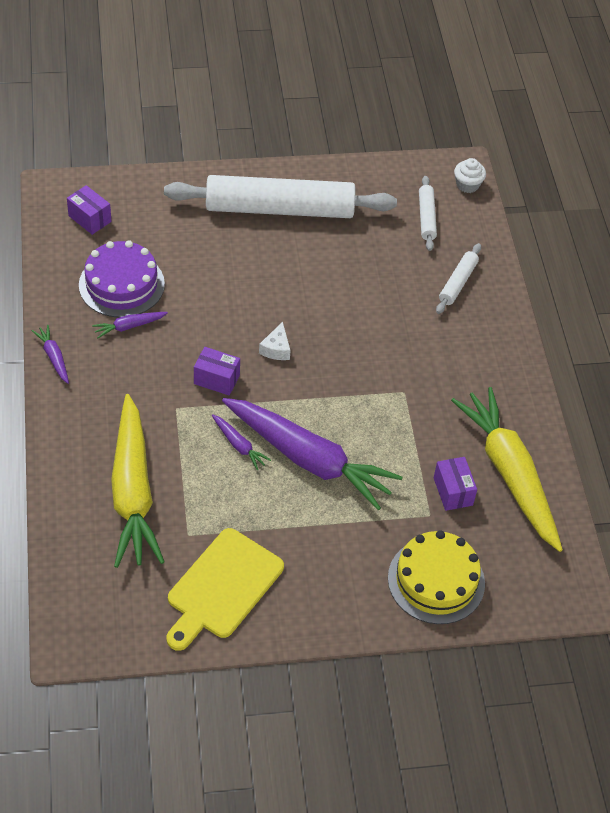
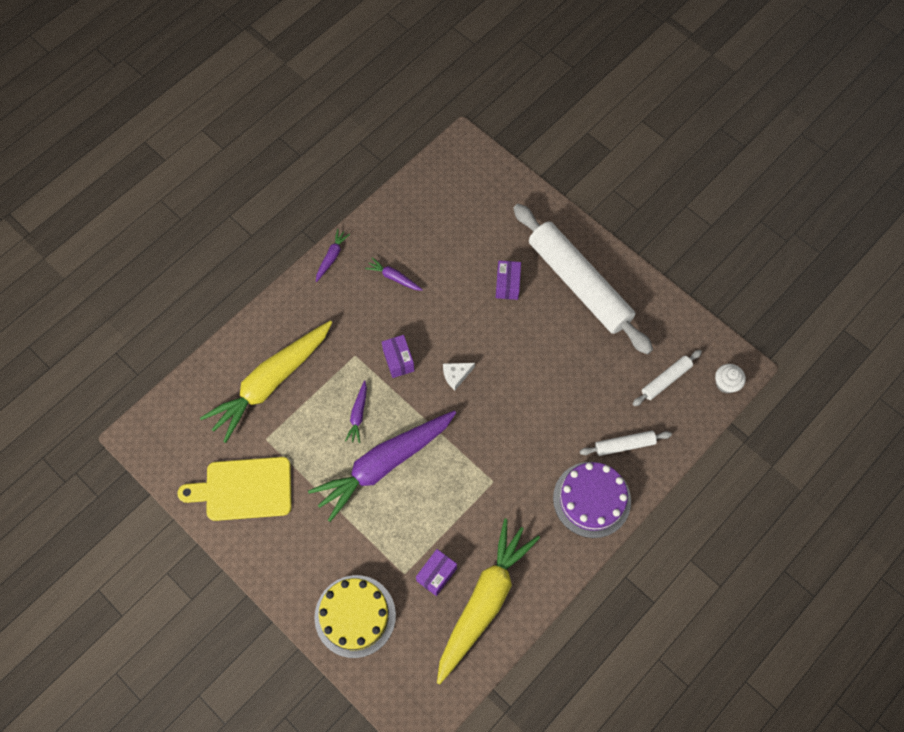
camera: 55 degrees right, 15 degrees up
purple box [67,185,112,235] -> purple box moved to [496,261,521,300]
purple cake [79,240,165,317] -> purple cake moved to [553,462,631,538]
purple carrot [222,398,402,510] -> purple carrot turned 60 degrees clockwise [308,411,456,522]

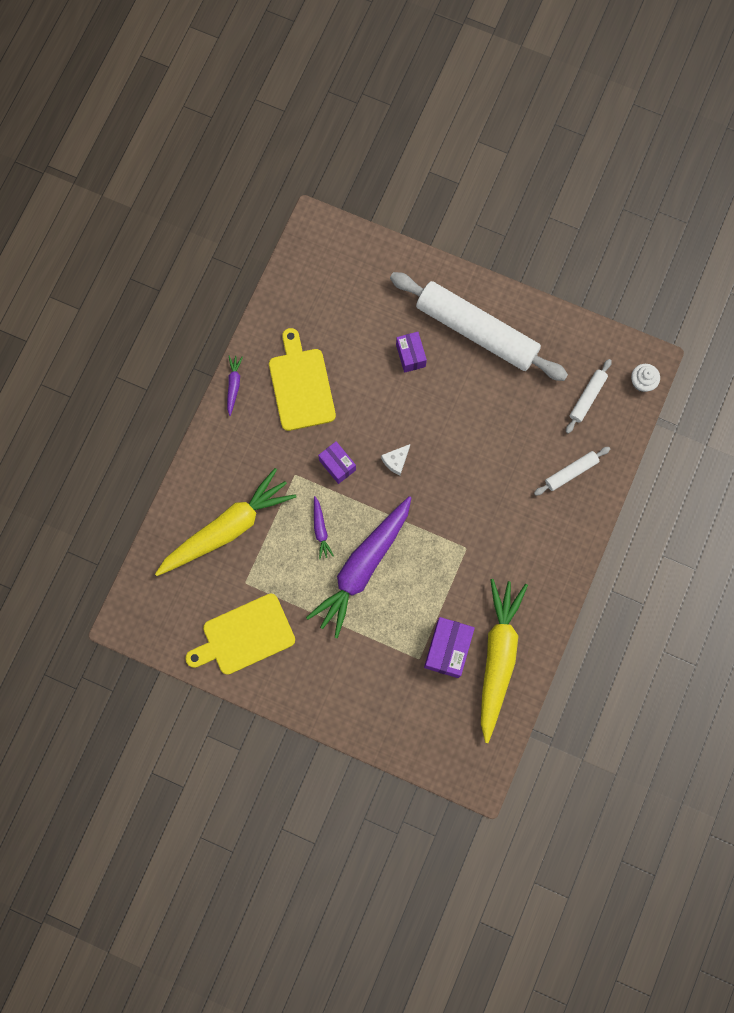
camera: 20 degrees left, 10 degrees up
yellow carrot [200,321,332,443] -> yellow carrot turned 150 degrees counterclockwise [155,468,296,576]
yellow cake [314,575,396,658] -> none
purple carrot [365,257,423,291] -> yellow cutting board [269,328,336,431]
purple box [416,549,457,596] -> purple box [424,617,475,678], size x1.53
purple cake [553,462,631,538] -> none

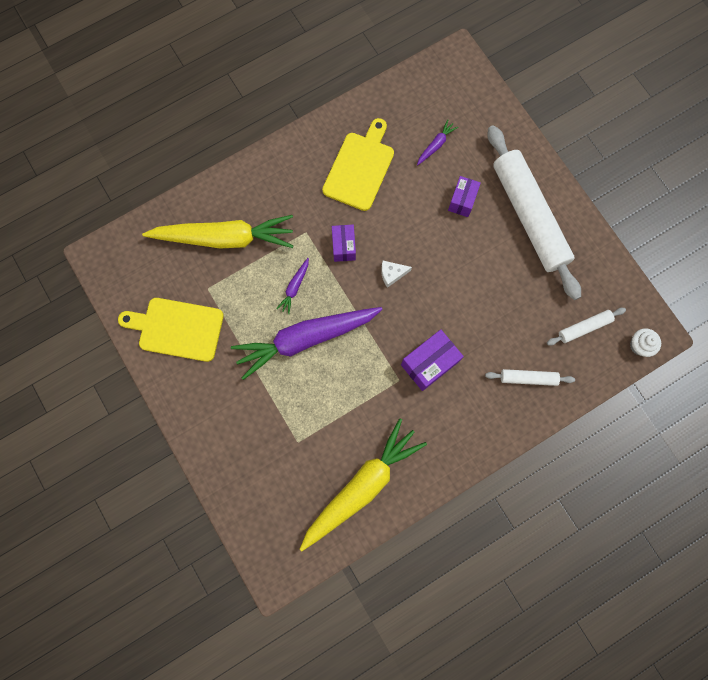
camera: 35 degrees right, 0 degrees up
purple carrot [227,355,243,416] -> purple carrot moved to [417,120,458,165]
purple box [424,617,475,678] -> purple box moved to [401,329,464,391]

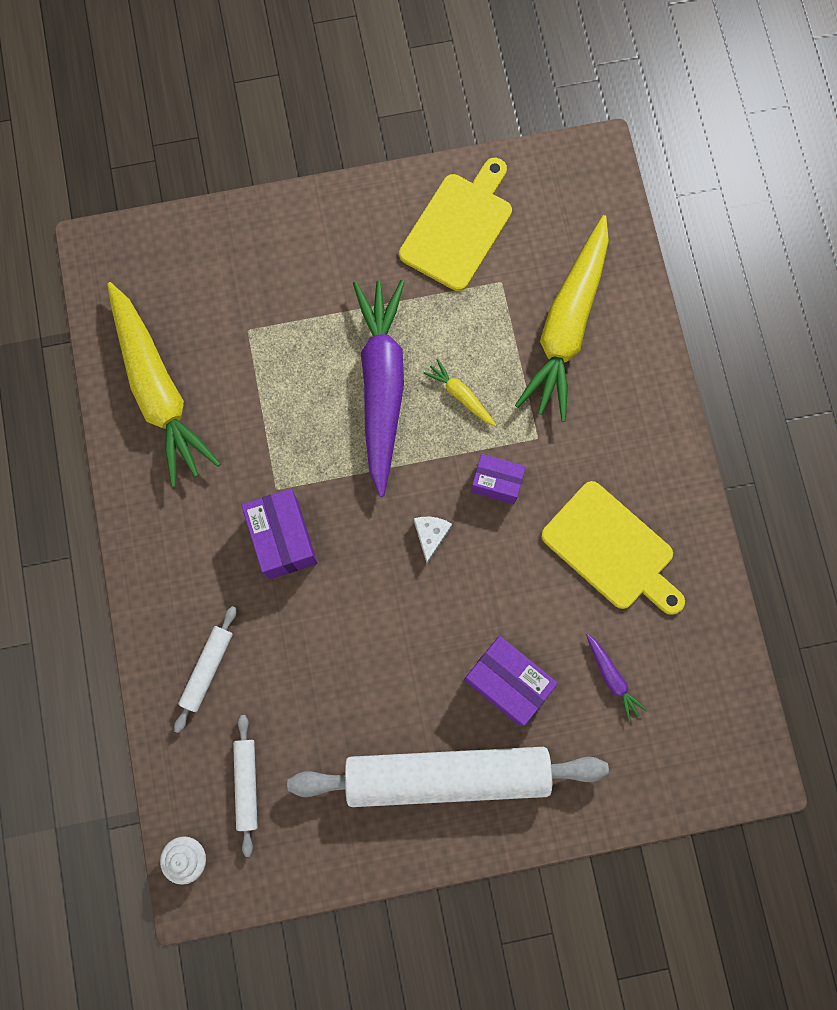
camera: 110 degrees right, 0 degrees up
purple carrot [276,258,309,314] -> yellow carrot [423,359,496,426]
purple box [448,176,481,217] -> purple box [464,636,558,726], size x1.53

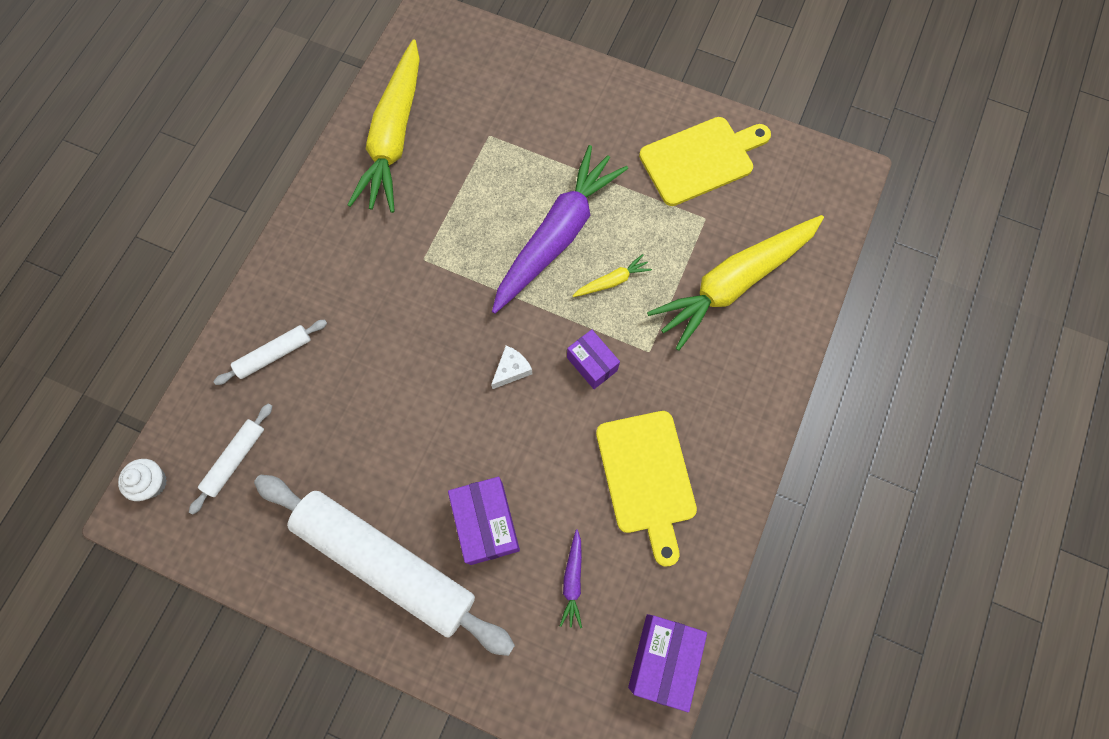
camera: 35 degrees right, 5 degrees down
purple box [241,489,317,579] -> purple box moved to [628,614,707,712]
yellow carrot [423,359,496,426] -> yellow carrot turned 75 degrees clockwise [573,254,652,297]

